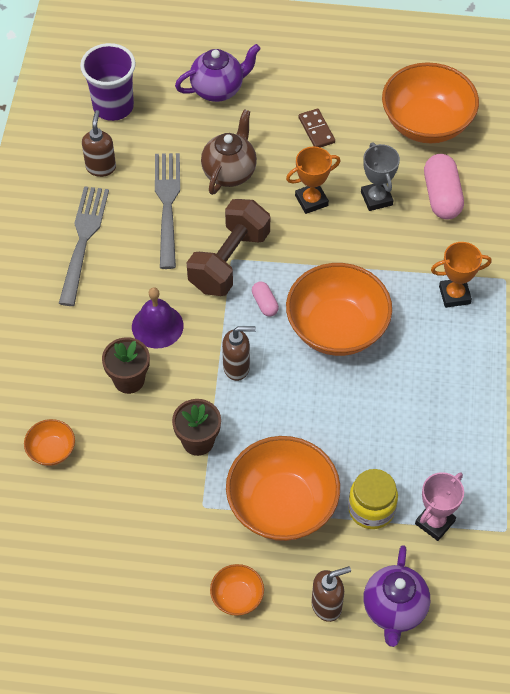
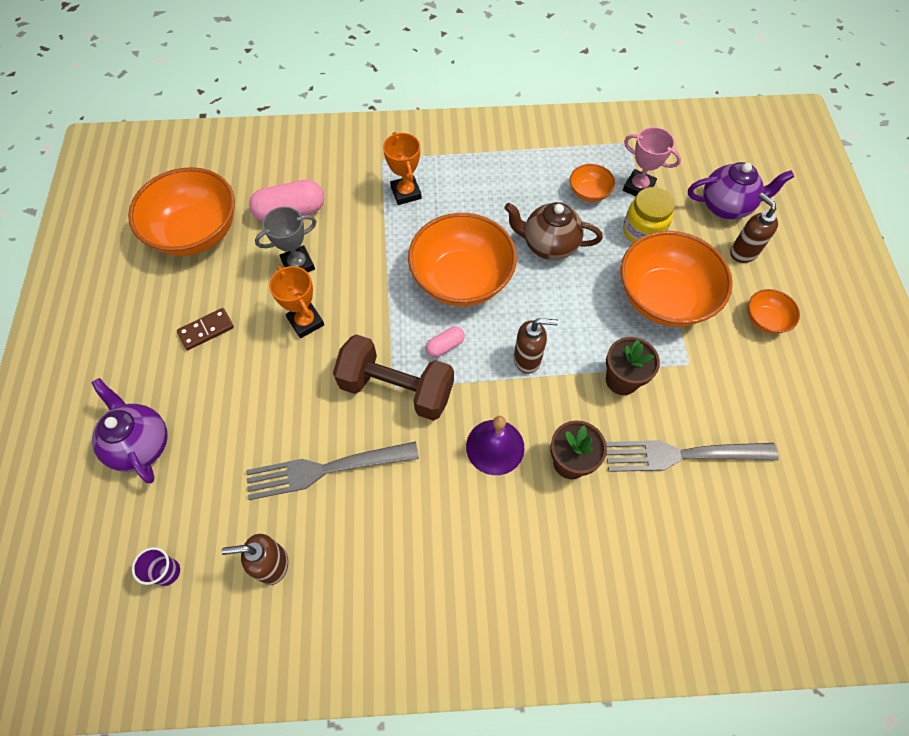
camera: 100 degrees left, 5 degrees up
orange bowl [24,419,75,466] -> orange bowl moved to [570,164,615,202]
grey fork [59,186,109,306] -> grey fork moved to [606,440,779,472]
purple cup [80,43,136,121] -> purple cup [132,547,180,586], size x0.48
brown teapot [201,109,257,195] -> brown teapot moved to [504,202,603,260]
brown soap dispenser [222,326,256,381] -> brown soap dispenser turned 105 degrees clockwise [514,318,558,374]

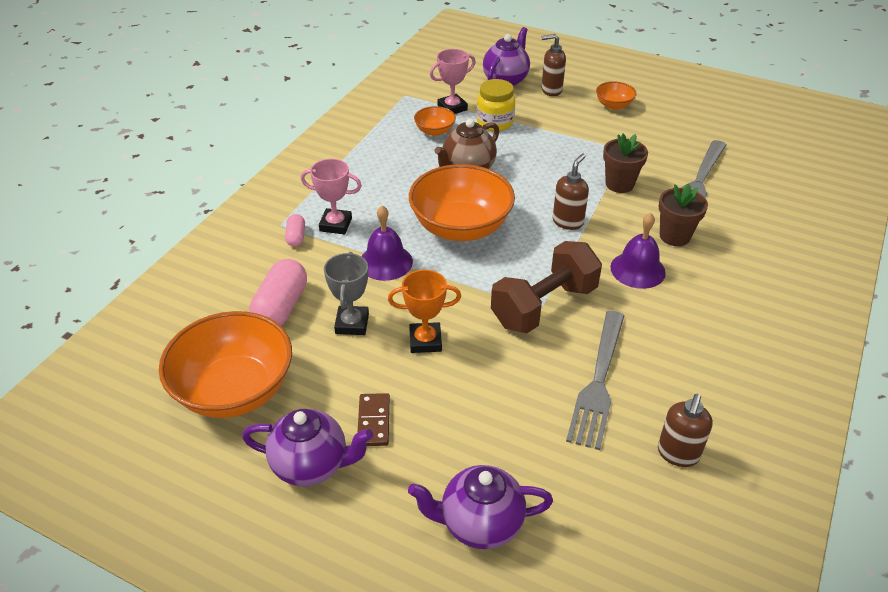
camera: 60 degrees left, 20 degrees down
purple cup [132,547,180,586] -> none
orange trophy [383,132,422,205] -> pink trophy [301,159,362,234]
pink capsule [426,326,465,357] -> pink capsule moved to [285,214,305,247]
orange bowl [621,231,733,327] -> none
none -> purple teapot [242,409,373,486]
none -> purple bell [362,205,413,281]

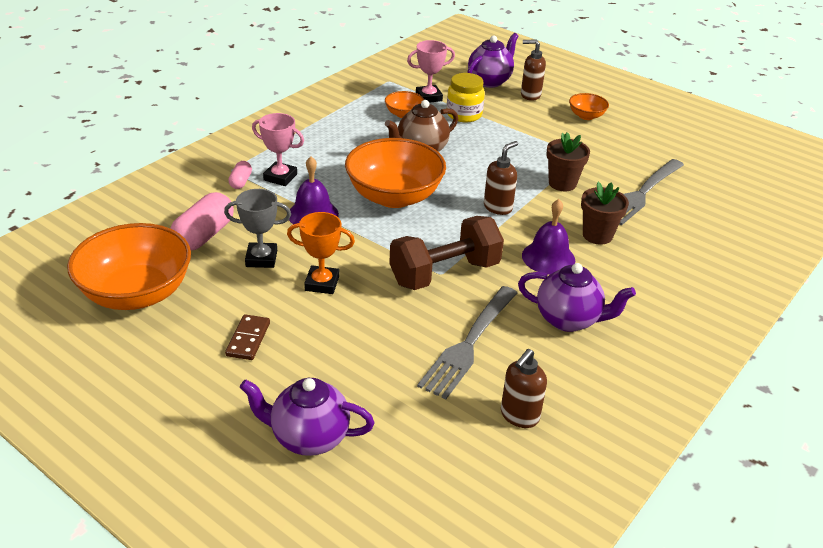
camera: 10 degrees right, 5 degrees down
purple teapot [242,409,373,486] -> purple teapot moved to [518,263,636,332]
grey trophy [324,252,369,335] -> grey trophy turned 75 degrees clockwise [224,189,291,268]

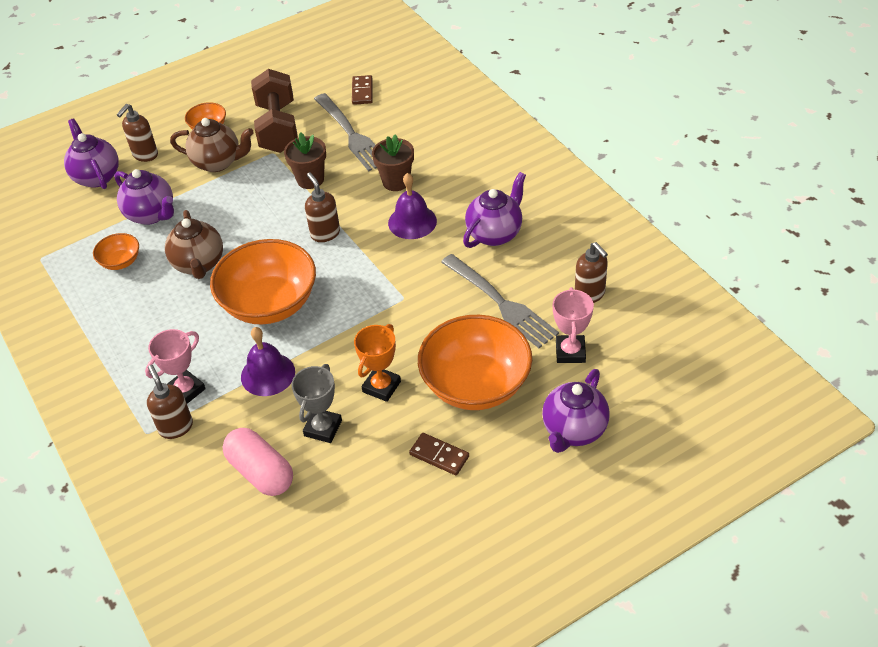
camera: 65 degrees left, 10 degrees up
orange bowl [67,223,191,310] -> orange bowl moved to [418,315,532,410]
pink capsule [228,161,252,189] -> brown soap dispenser [147,365,193,439]
brown dumbbell [389,216,504,290] -> brown dumbbell moved to [251,69,298,153]
pink trophy [407,40,455,103] -> pink trophy moved to [553,287,594,363]
yellow jar [447,73,485,123] -> purple teapot [114,169,174,225]
none -> brown teapot [170,118,254,172]
none -> brown domino [352,75,373,105]

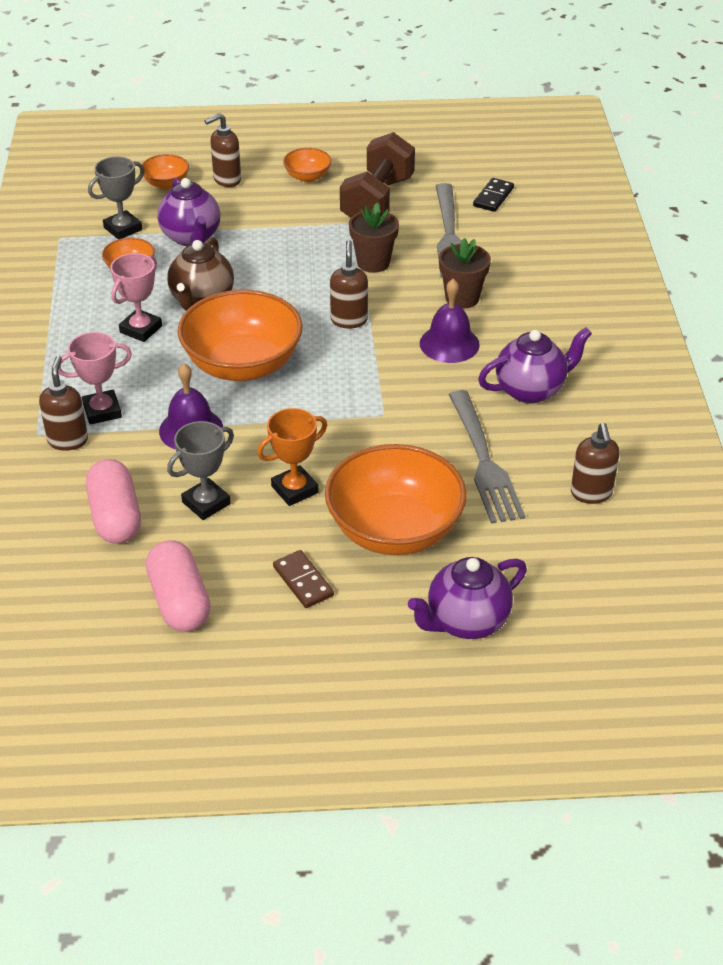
camera: 25 degrees right, 5 degrees down
purple teapot [64,118,119,189] -> orange bowl [142,154,189,189]
brown teapot [170,118,254,172] -> none
brown domino [352,75,373,105] -> black domino [473,178,514,212]
pink trophy [553,287,594,363] -> pink trophy moved to [110,253,162,342]
none -> grey trophy [88,156,145,239]
none -> pink capsule [146,540,211,632]

